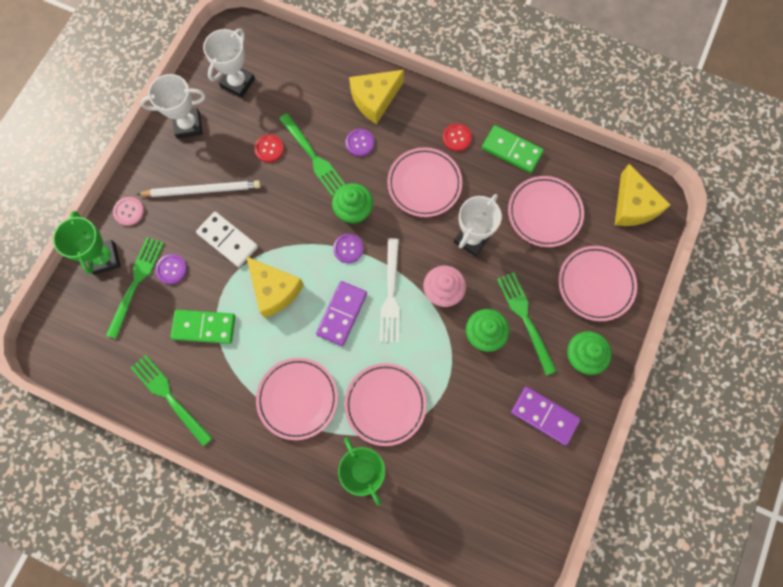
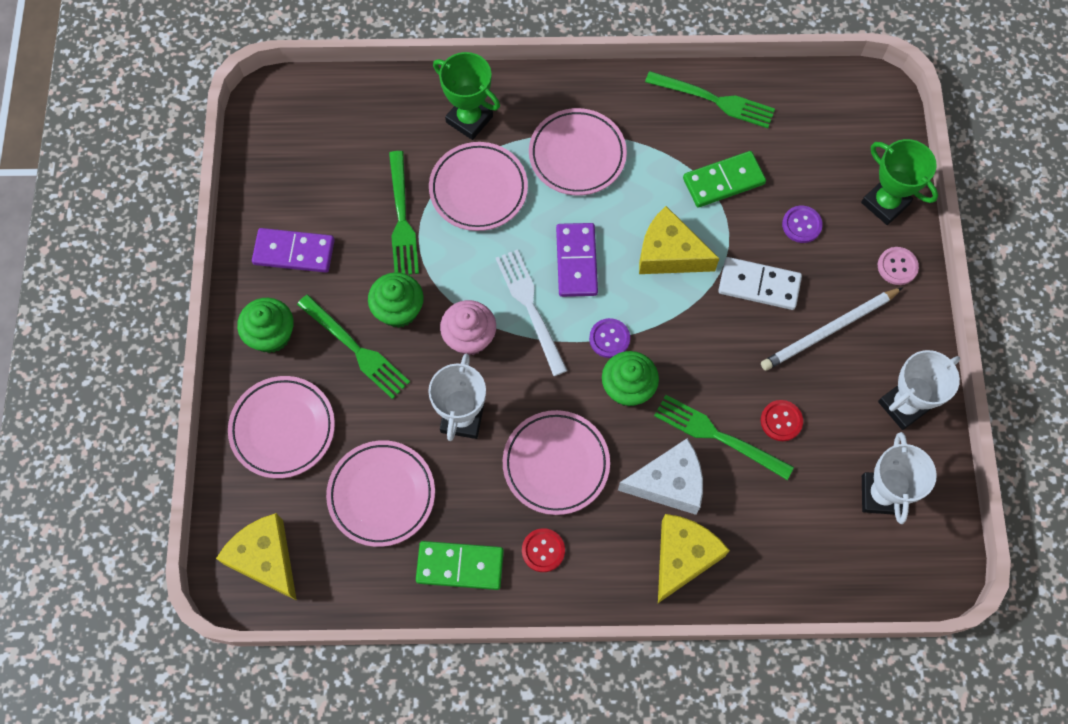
camera: 155 degrees right, 5 degrees down
green fork [106,237,164,339] -> green fork moved to [389,151,419,275]
purple button [345,129,375,157] -> white cheese [618,438,703,515]

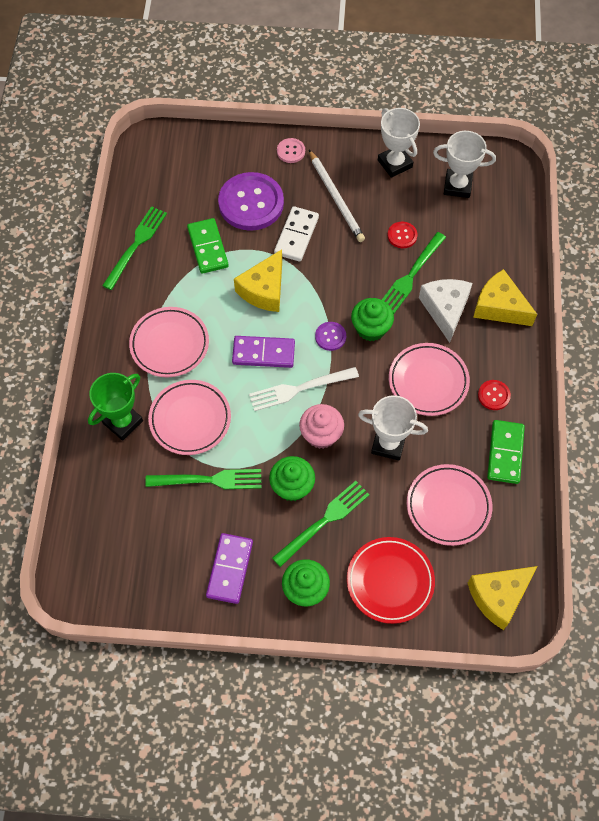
camera: 85 degrees left, 5 degrees down
pink plate [228,376,335,479] -> red plate [347,537,435,624]
purple button [782,206,823,243] -> purple button [218,172,284,231], size x2.23
green trophy [861,139,938,225] -> none

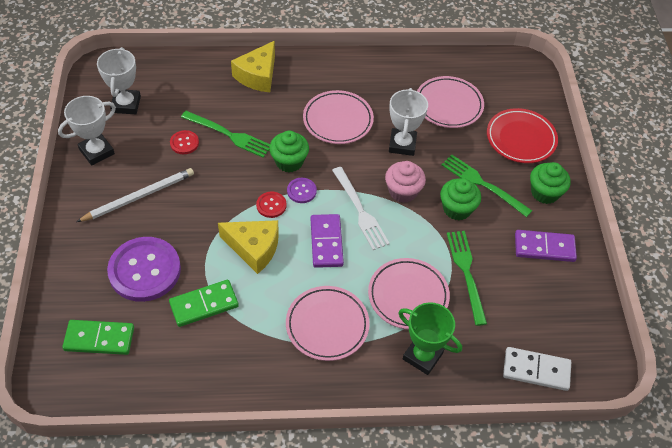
camera: 100 degrees left, 10 degrees down
green fork [102,206,167,290] -> none
white domino [274,206,319,262] -> white domino moved to [503,347,571,391]
pink button [277,138,305,163] -> none
white cheese [419,279,473,343] -> none
yellow cheese [468,566,537,630] -> none
red button [478,380,511,410] -> red button moved to [256,192,286,218]
green domino [487,420,525,484] -> green domino moved to [62,320,134,355]

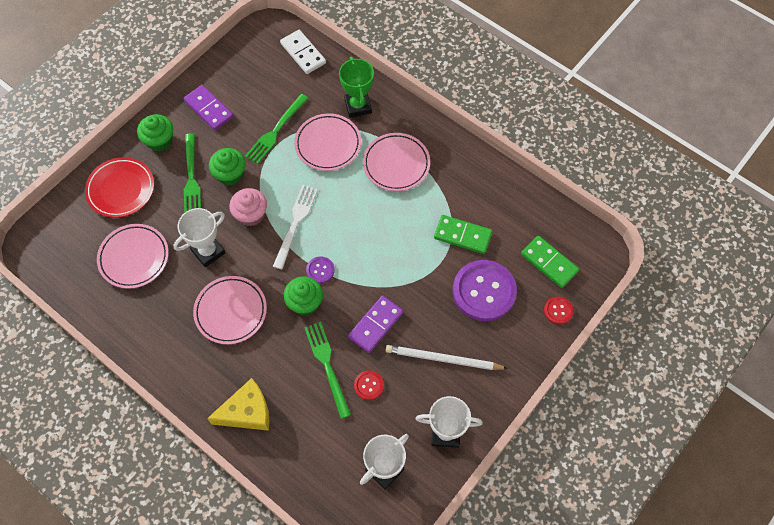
camera: 135 degrees left, 10 degrees up
yellow cheese [218,220,279,274] -> none
red button [256,192,286,218] -> red button moved to [544,297,573,325]
purple domino [311,214,344,268] -> purple domino moved to [348,295,403,353]

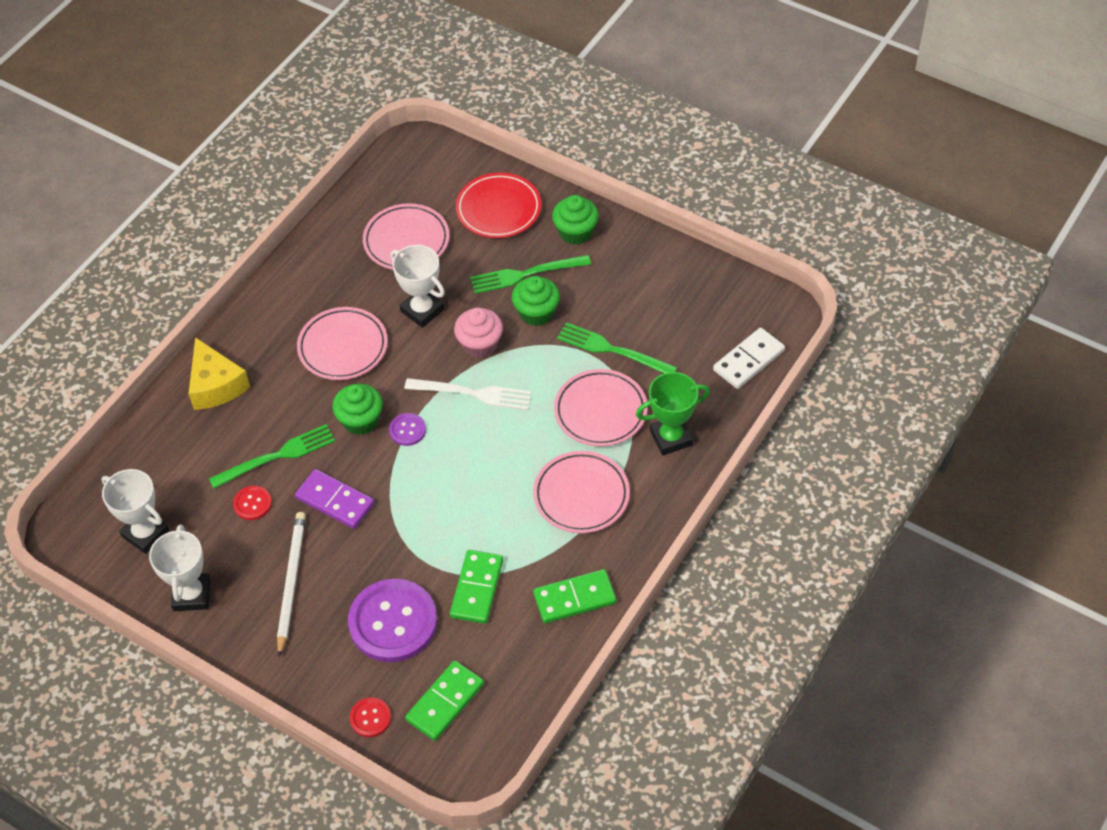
camera: 85 degrees right, 10 degrees down
purple domino [183,85,233,130] -> none
none -> green domino [533,569,616,623]

